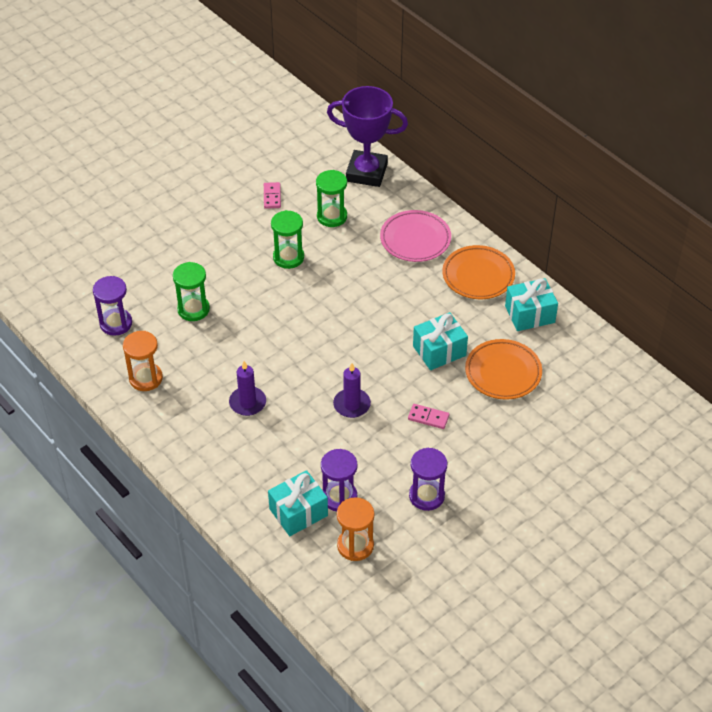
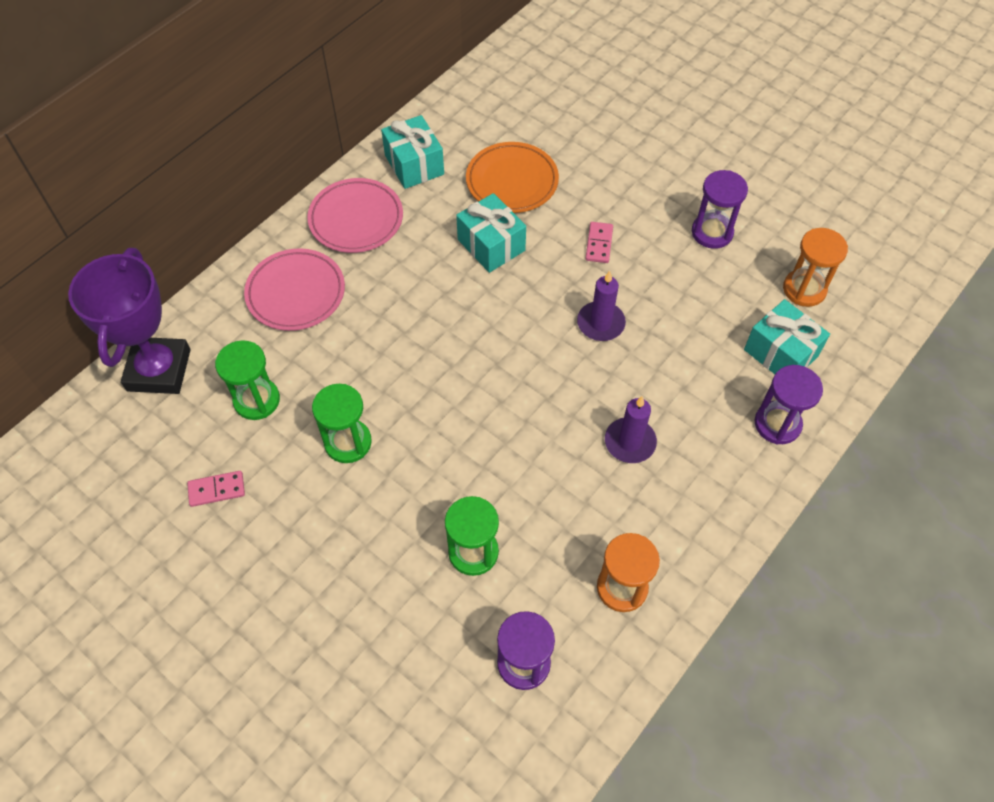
camera: 100 degrees left, 10 degrees up
purple hourglass [321,449,357,511] -> purple hourglass moved to [755,365,823,445]
orange plate [442,245,515,299] -> pink plate [307,178,403,253]

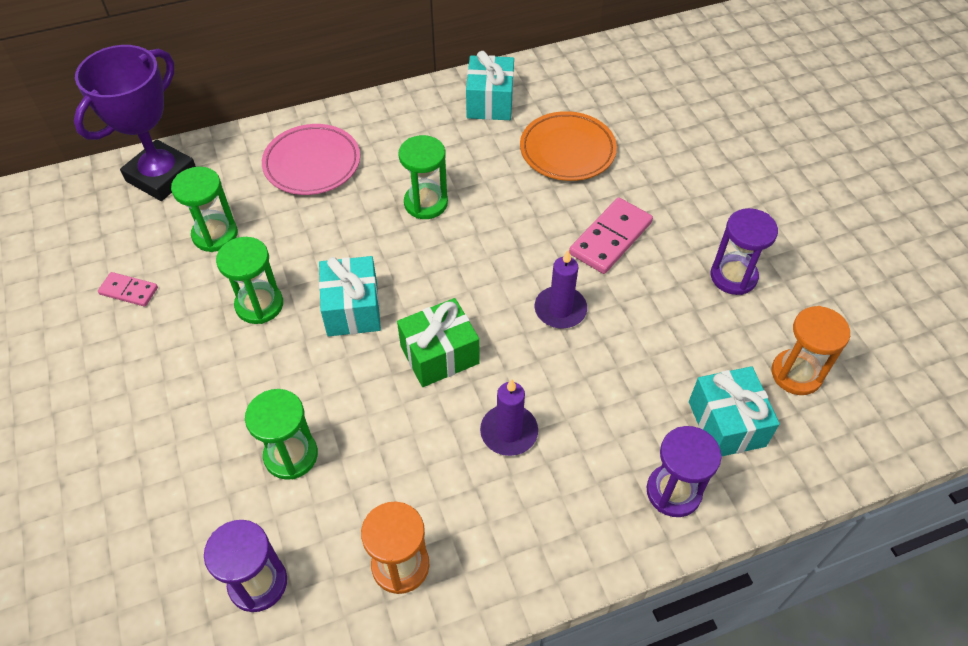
camera: 30 degrees right, 5 degrees down
pink plate [307,178,403,253] -> none
turquoise gift [456,193,526,273] -> turquoise gift moved to [319,256,381,336]
pink domino [585,222,613,263] -> pink domino [569,197,653,274], size x1.73
none -> green gift [397,298,480,387]
none -> green hourglass [398,135,448,219]

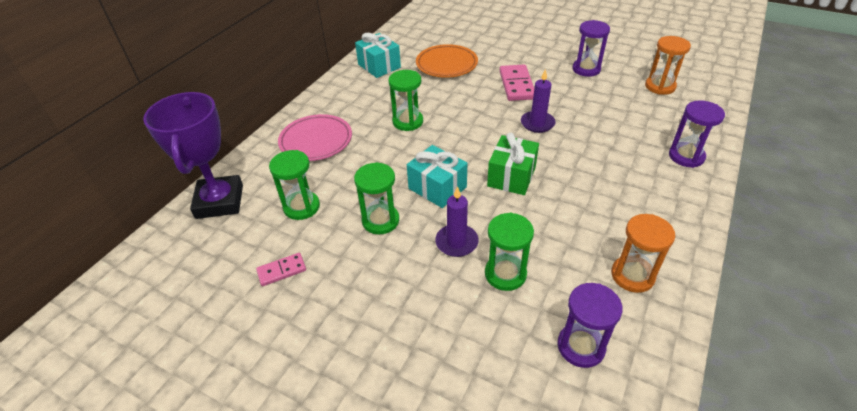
camera: 40 degrees left, 10 degrees down
purple candle [480,379,538,456] -> purple candle moved to [435,186,479,257]
turquoise gift [689,366,780,457] -> none

